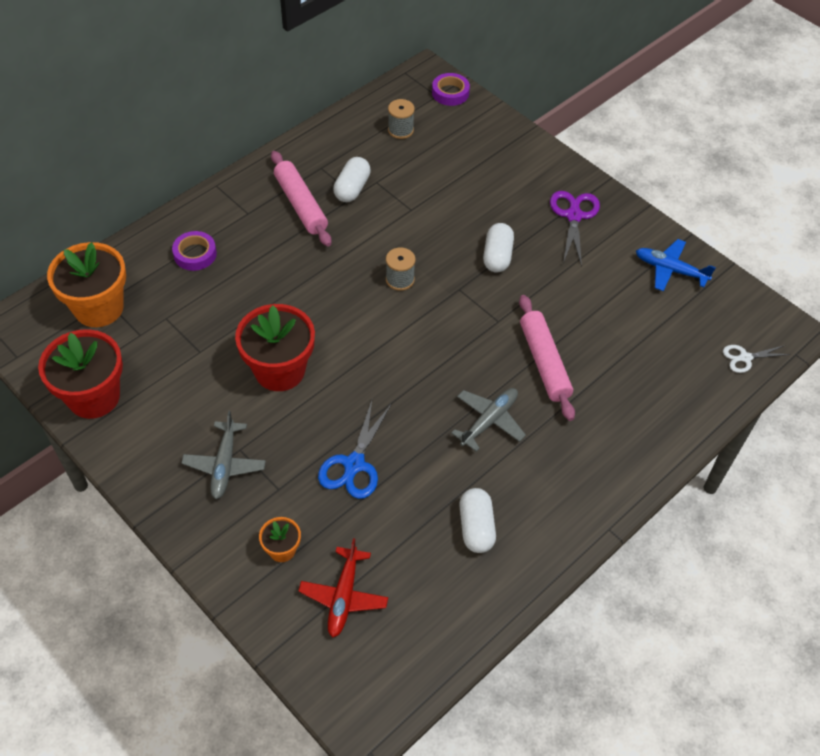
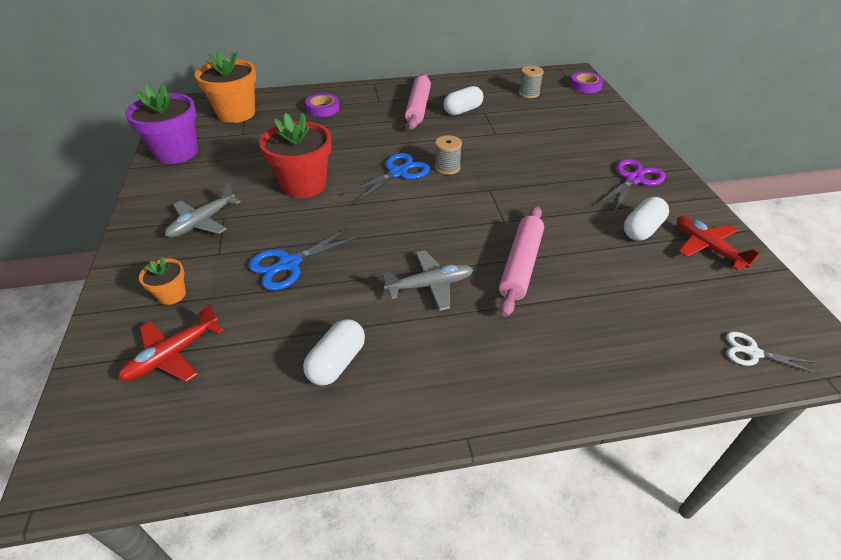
camera: 35 degrees right, 10 degrees down
red flower pot [38,329,123,419] -> purple flower pot [125,83,198,164]
white capsule [483,223,514,273] -> white capsule moved to [624,197,669,241]
blue plane [636,239,716,291] -> red plane [677,216,760,270]
none -> blue scissors [343,153,430,203]

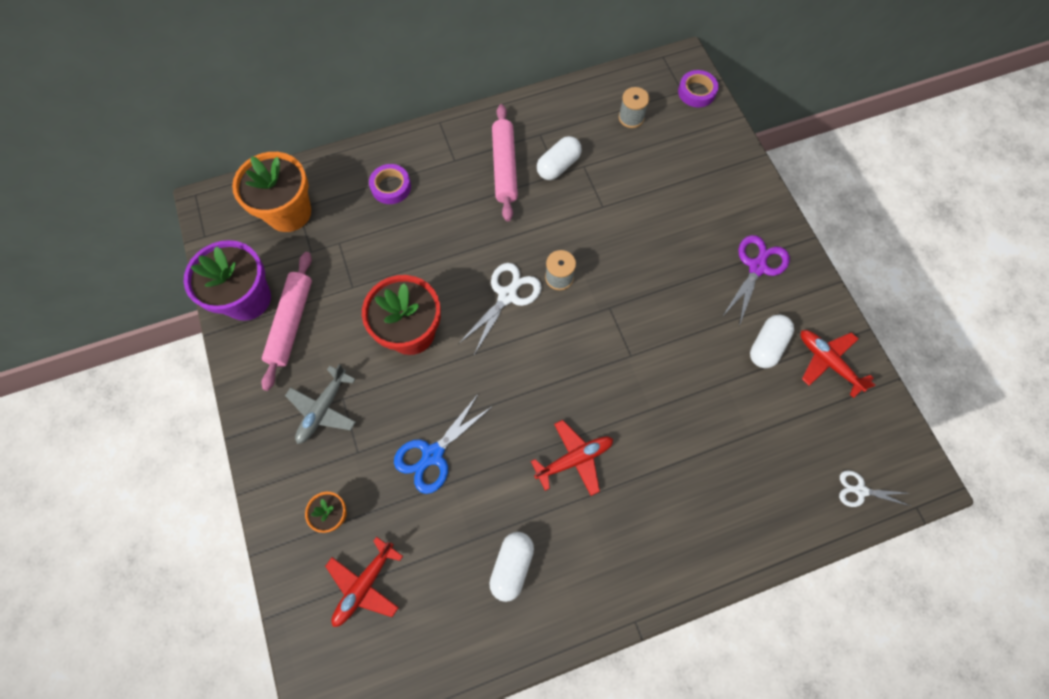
camera: 10 degrees left, 25 degrees up
blue scissors [343,153,430,203] -> white scissors [459,263,542,355]
grey plane [383,251,473,311] -> red plane [531,420,613,496]
pink rolling pin [499,206,544,317] -> pink rolling pin moved to [261,252,312,391]

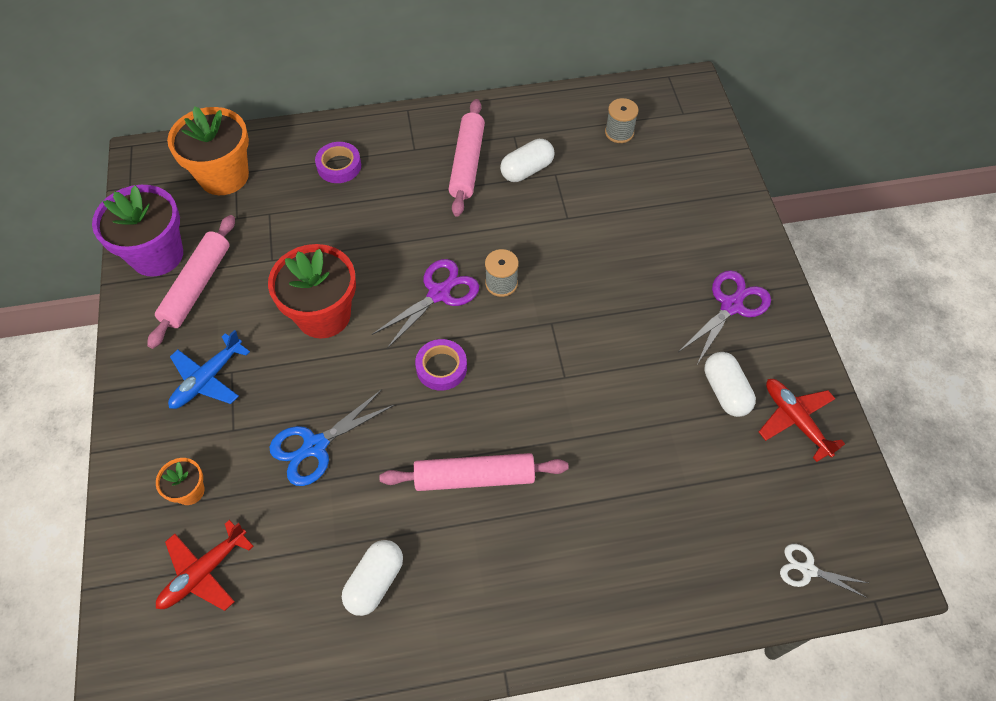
camera: 10 degrees right, 10 degrees down
grey plane [285,364,356,444] -> blue plane [168,330,250,409]
white scissors [459,263,542,355] -> purple scissors [372,259,479,349]
red plane [531,420,613,496] -> pink rolling pin [379,453,569,491]
purple tape [678,70,719,107] -> purple tape moved to [415,339,467,390]
white capsule [750,315,794,368] -> white capsule turned 60 degrees counterclockwise [704,352,756,417]

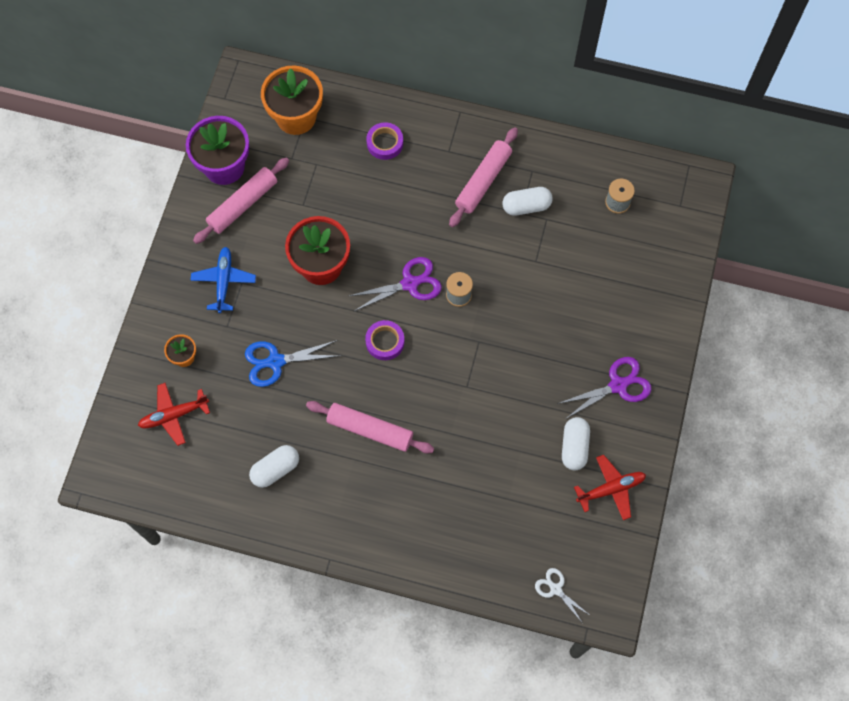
camera: 25 degrees right, 10 degrees up
blue plane [168,330,250,409] -> blue plane turned 120 degrees clockwise [190,247,256,313]
red plane [759,379,845,462] -> red plane turned 75 degrees clockwise [574,455,646,520]

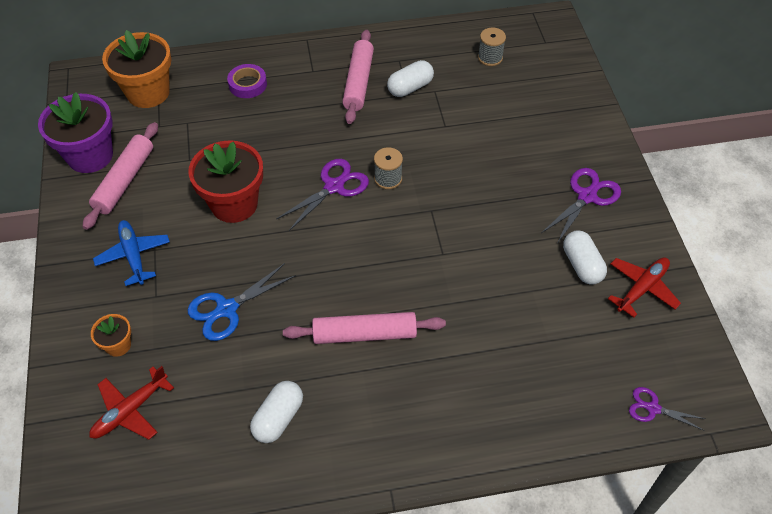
camera: 25 degrees left, 15 degrees down
purple tape [365,320,405,360] -> none
white scissors [535,568,591,622] -> purple scissors [629,387,706,431]

